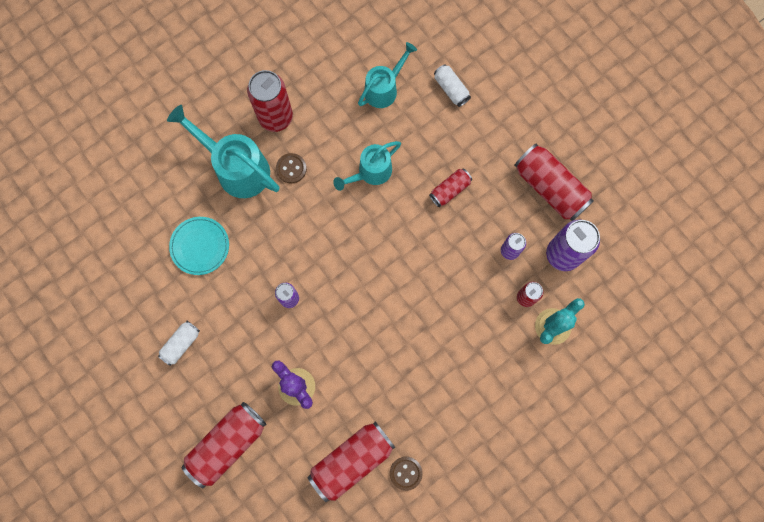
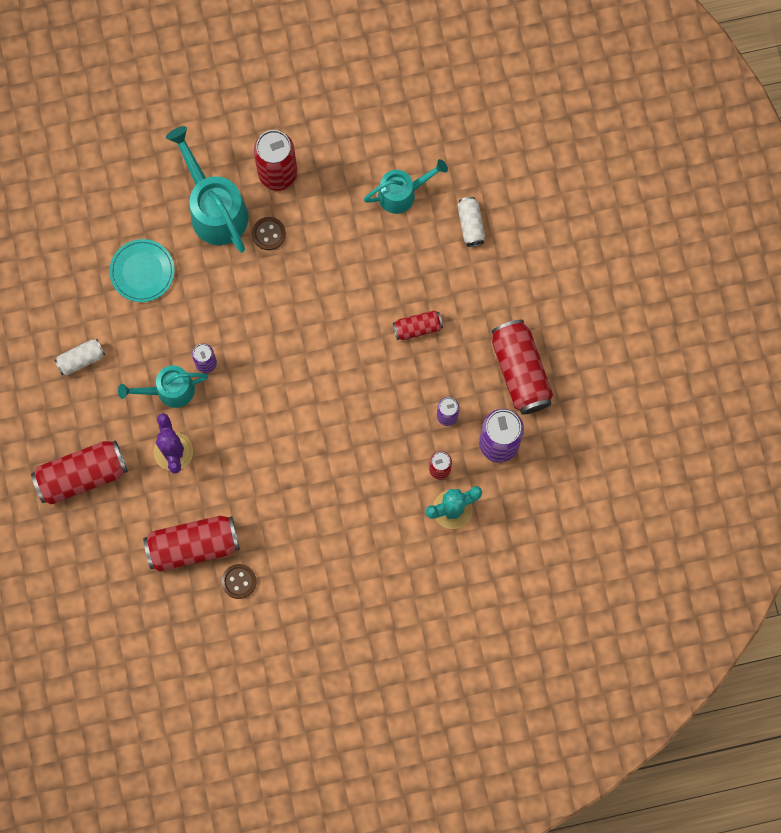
camera: 25 degrees right, 0 degrees up
turquoise watering can [333,141,401,191] -> turquoise watering can moved to [118,365,208,408]

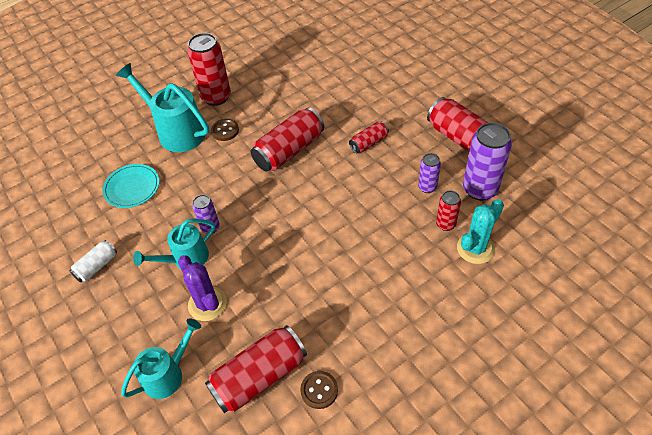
camera: 20 degrees left, 25 degrees down
red can [31,440,128,505] -> red can moved to [251,107,324,171]
turquoise watering can [364,159,448,214] -> turquoise watering can moved to [121,318,201,399]
white can [457,197,485,247] -> none

